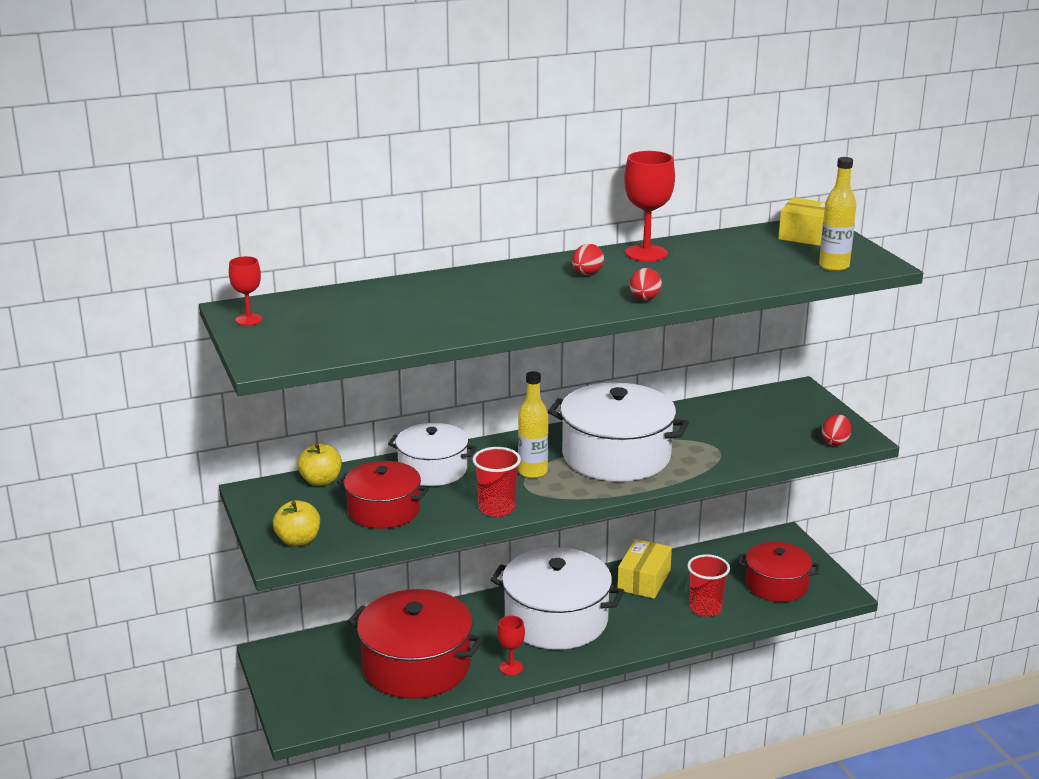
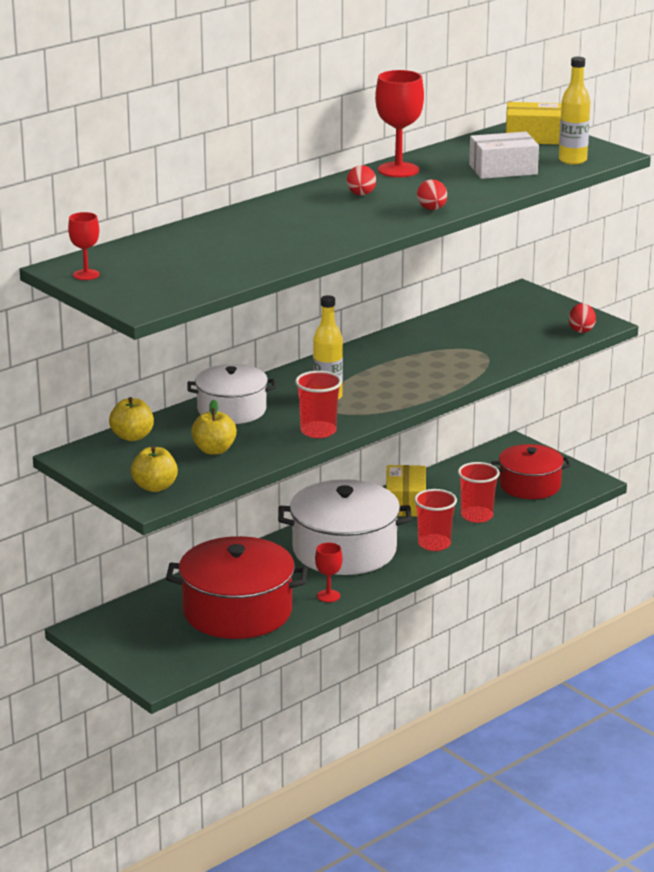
camera: 20 degrees left, 0 degrees up
red pot [337,461,429,529] -> yellow apple [191,400,237,455]
white pot [548,382,689,481] -> none
none -> red cup [414,489,457,551]
none -> white box [469,132,539,179]

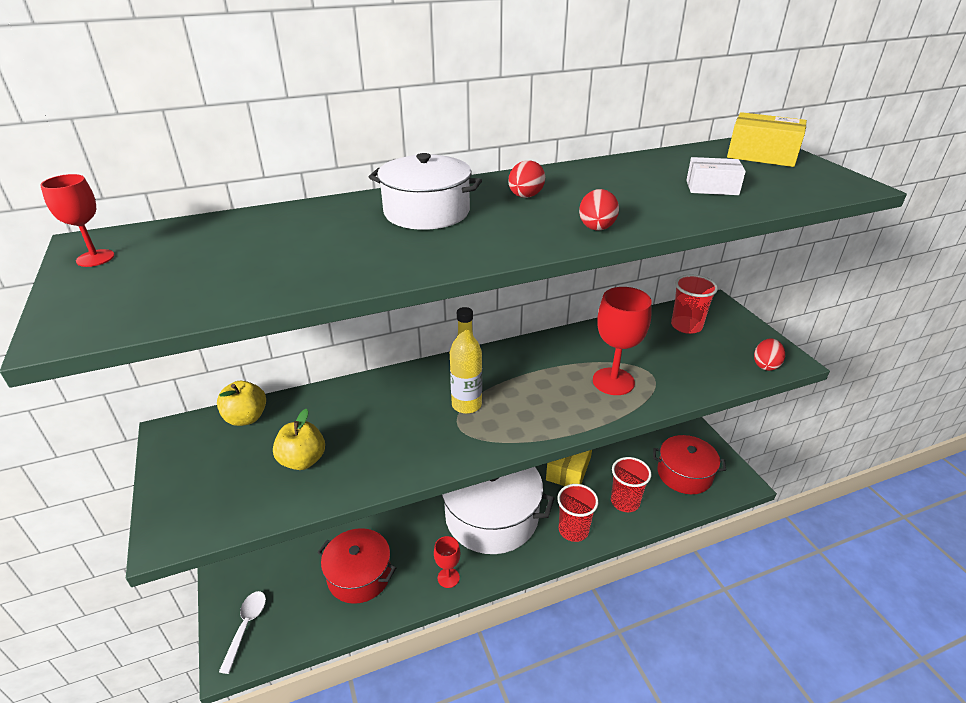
camera: 20 degrees right, 10 degrees up
yellow apple [131,446,178,492] -> none
red pot [166,536,307,639] -> red pot [317,528,396,604], size x0.62
white pot [187,364,276,424] -> white pot moved to [369,153,482,230]
red cup [295,371,342,438] -> red cup moved to [671,275,718,334]
red goblet [375,70,424,177] -> red goblet moved to [593,287,652,395]
white box [469,132,539,179] -> white box [686,157,746,195], size x0.67
yellow bottle [559,57,590,165] -> none
none -> white spoon [219,591,266,674]

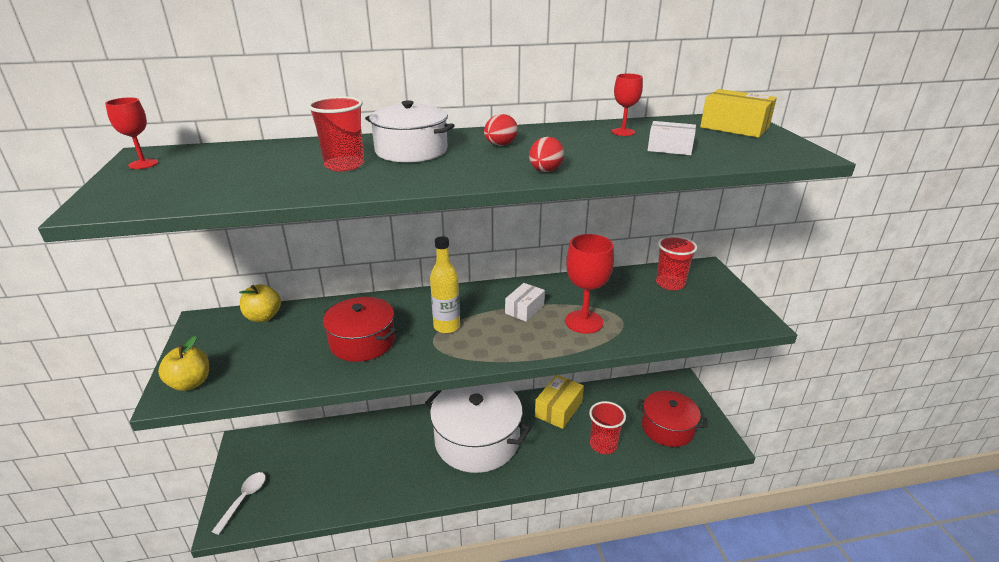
camera: 10 degrees right, 5 degrees down
yellow apple [273,409,325,470] -> yellow apple moved to [158,336,209,391]
red pot [317,528,396,604] -> red pot moved to [323,297,397,362]
red goblet [434,536,461,588] -> red goblet moved to [612,74,643,136]
red cup [557,484,599,542] -> red cup moved to [308,96,364,171]
red egg [754,338,785,371] -> none
none -> white box [505,283,545,322]

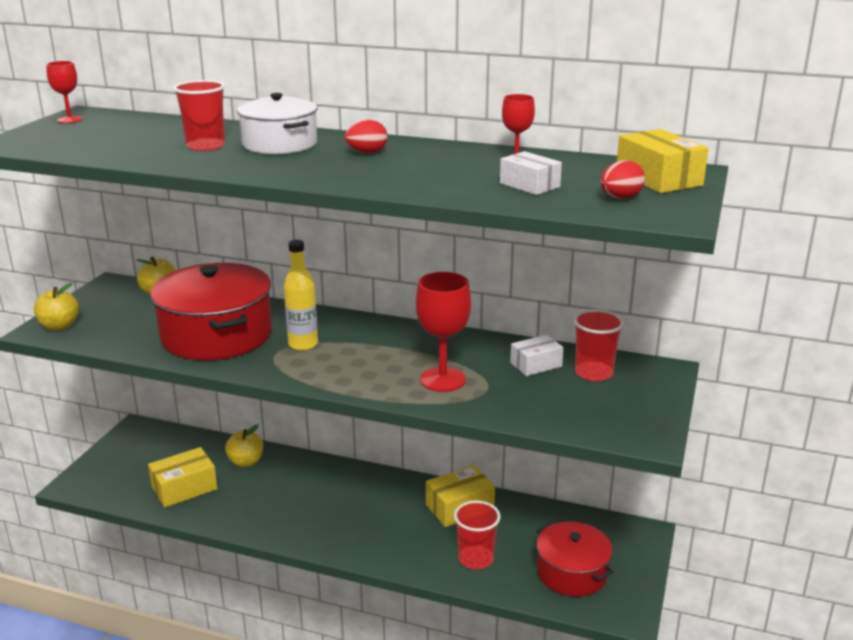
camera: 30 degrees right, 5 degrees down
white spoon [212,472,266,535] -> none
red pot [323,297,397,362] -> red pot [150,263,272,360], size x1.61
white pot [425,383,531,473] -> none
white box [505,283,545,322] -> white box moved to [510,335,564,376]
red egg [529,137,564,172] -> red egg moved to [600,160,645,199]
none -> yellow box [148,447,218,508]
none -> yellow apple [225,424,263,467]

